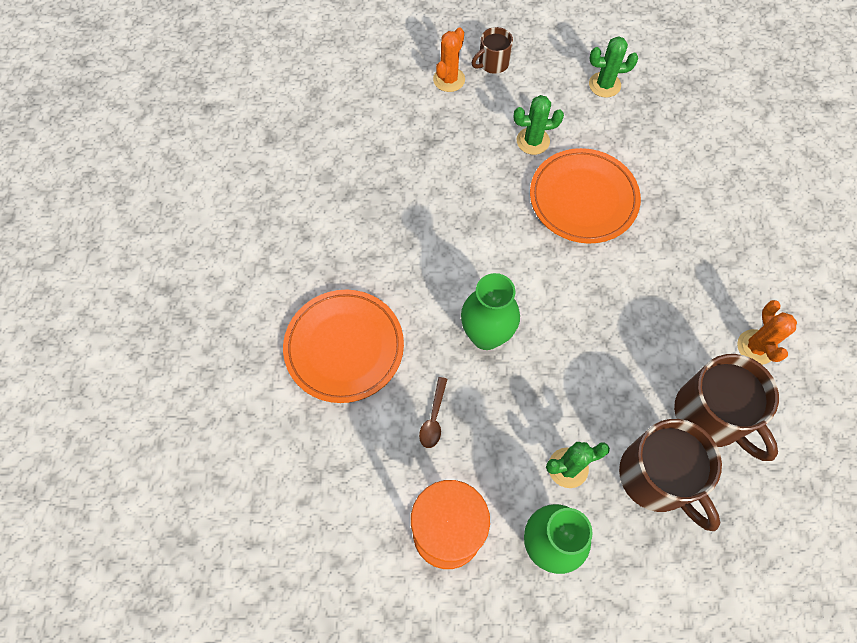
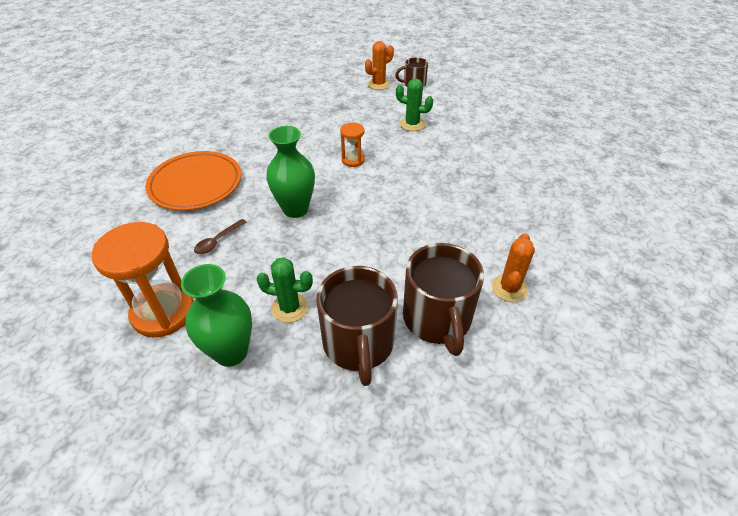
camera: 25 degrees right, 20 degrees down
orange plate [530,148,641,244] -> none
green cactus [589,36,638,98] -> none
none -> orange hourglass [340,123,365,167]

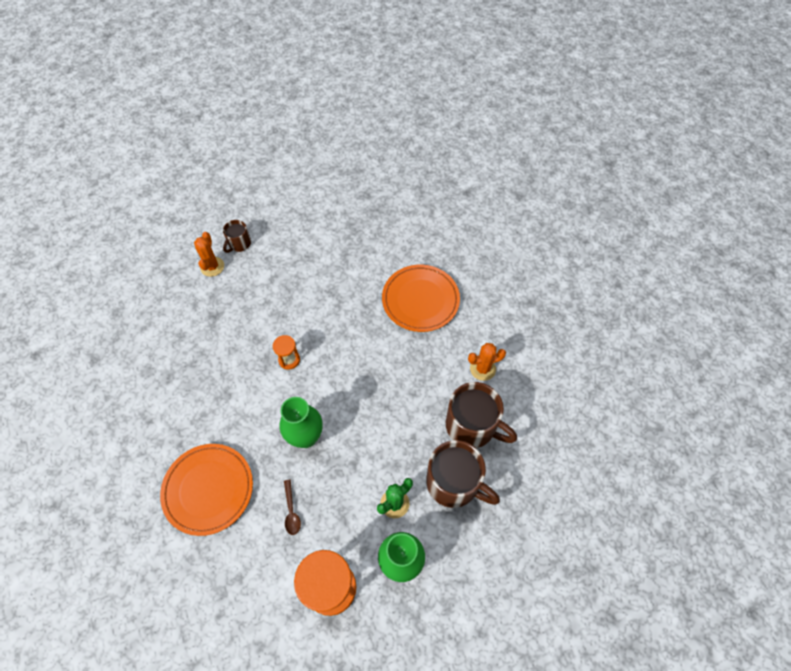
camera: 50 degrees left, 15 degrees up
green cactus [396,78,433,131] -> none
orange cactus [492,233,535,302] -> orange cactus turned 75 degrees counterclockwise [468,343,506,381]
none -> orange plate [382,265,460,332]

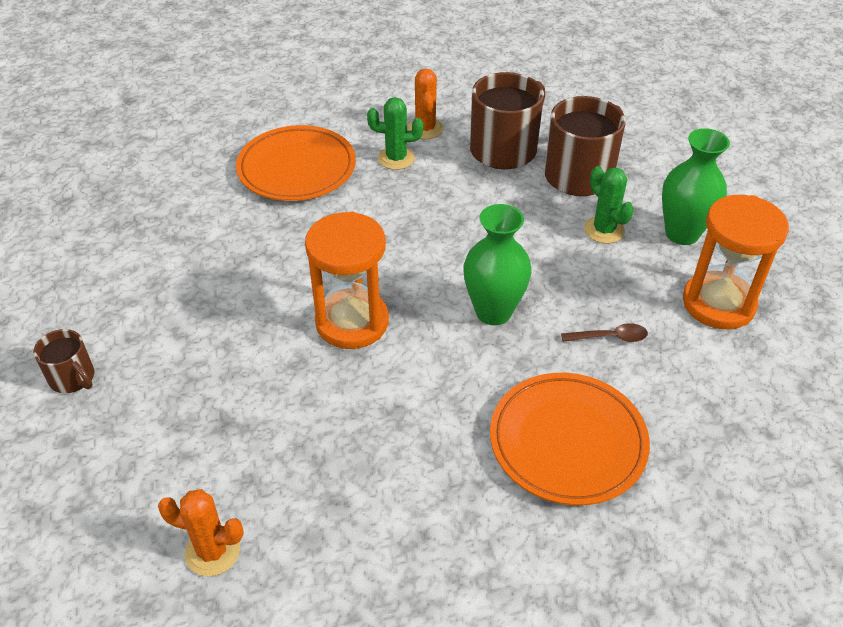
camera: 80 degrees left, 15 degrees down
orange cactus [194,232,224,277] -> orange cactus moved to [158,489,244,577]
orange hourglass [273,335,300,370] -> orange hourglass [305,211,389,349], size x1.97
none -> green cactus [367,97,423,170]

